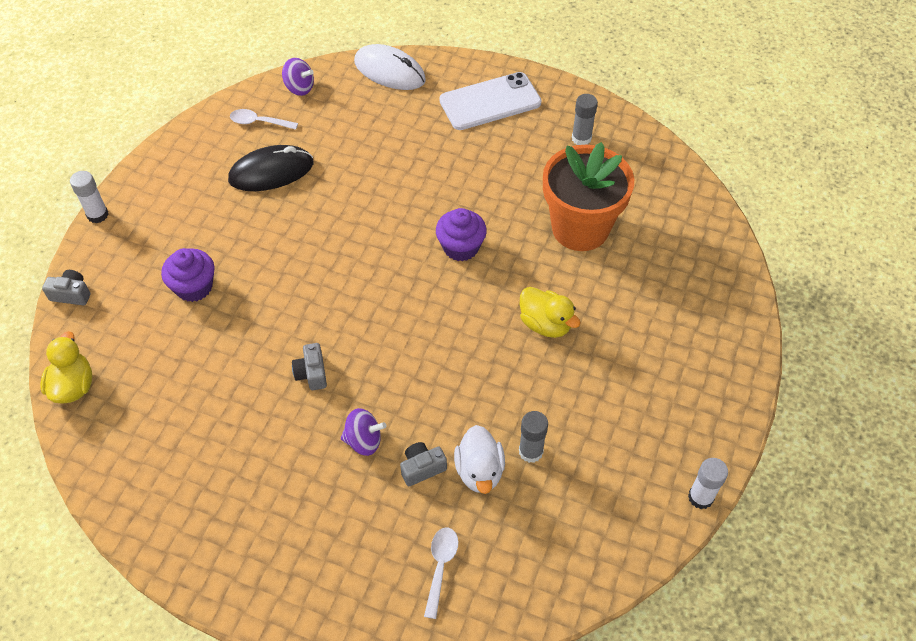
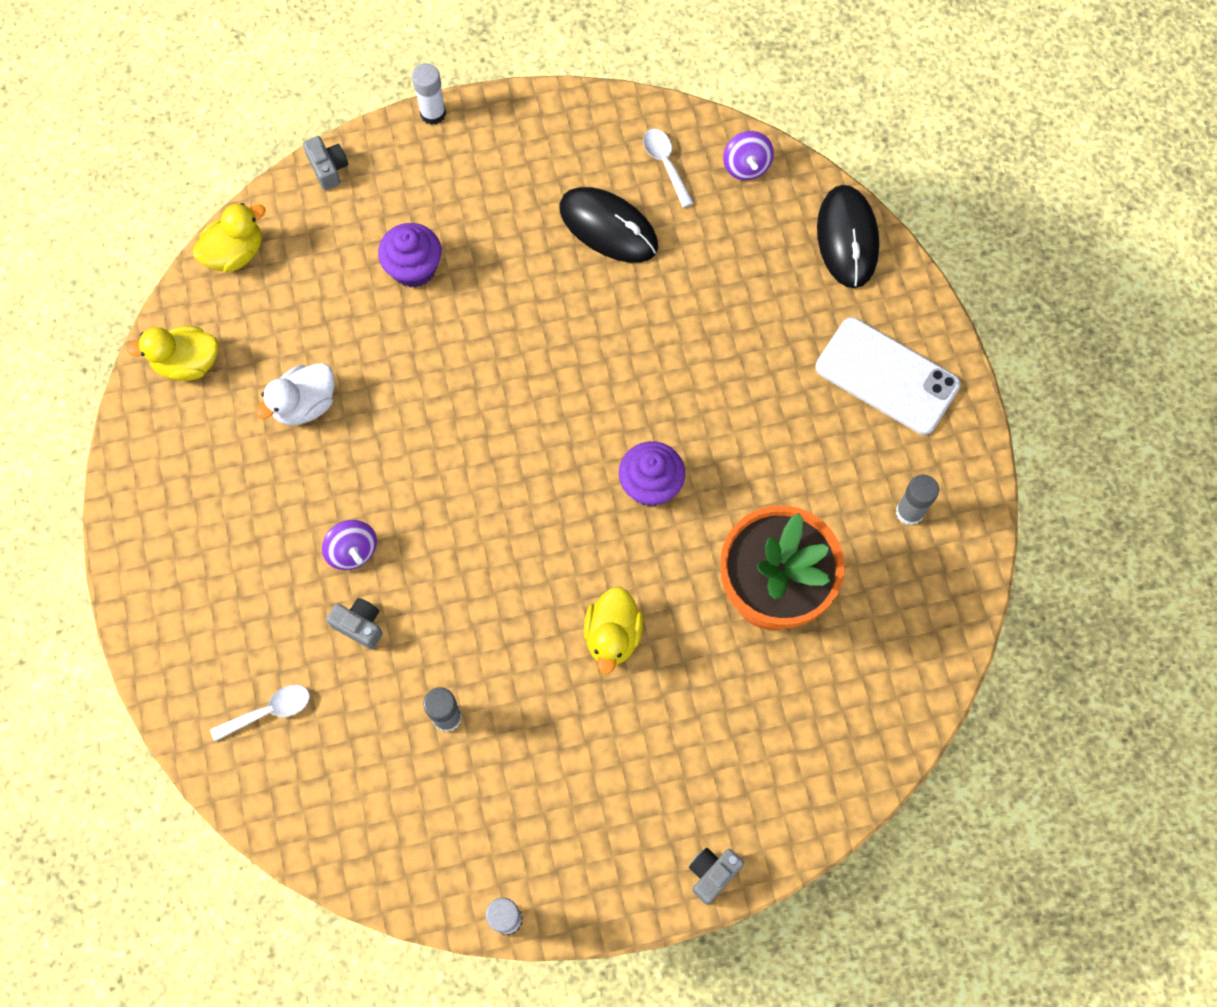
camera: 55 degrees right, 15 degrees up
grey camera [292,343,327,390] -> grey camera moved to [689,848,744,905]
white mouse [354,44,426,90] -> black mouse [817,185,879,288]
white duck [454,425,505,494] -> white duck moved to [256,363,334,425]
none -> yellow duck [127,326,218,381]

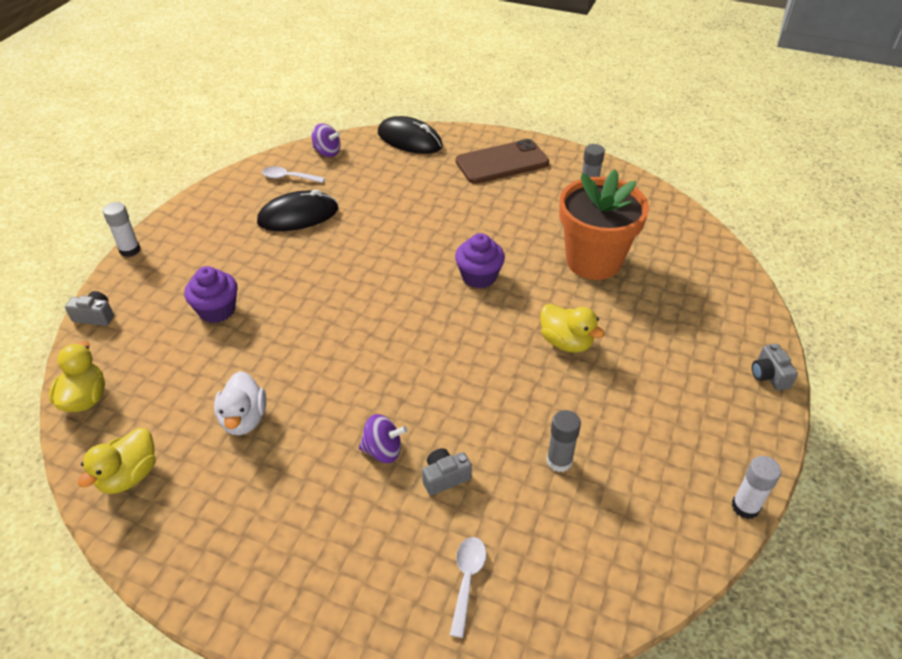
camera: 55 degrees left, 25 degrees down
white phone [815,317,961,435] -> brown phone [455,139,549,184]

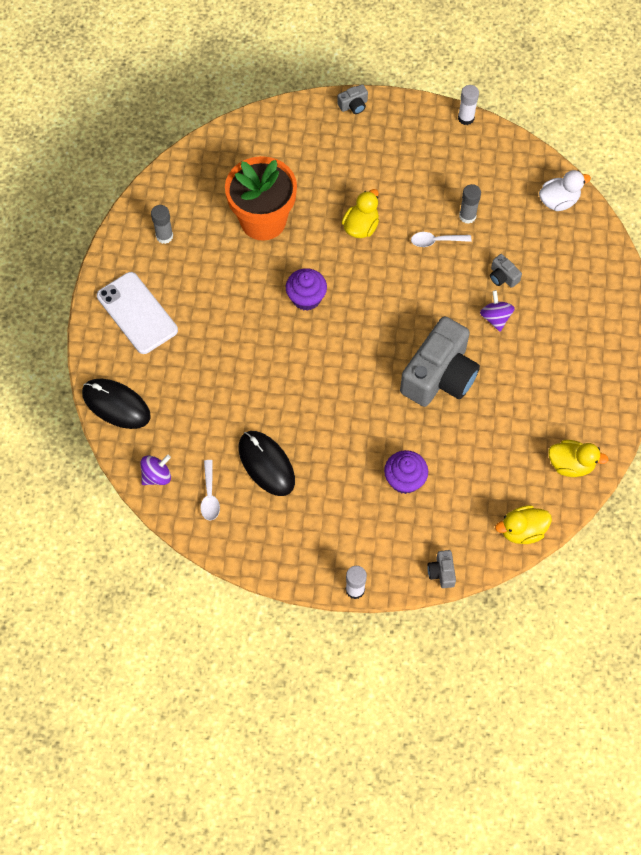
camera: 105 degrees left, 20 degrees up
white duck [214,371,266,435] -> white duck moved to [539,170,591,211]
purple spinning top [312,123,341,157] -> purple spinning top turned 45 degrees clockwise [140,455,171,485]
black mouse [378,116,443,154] -> black mouse turned 75 degrees counterclockwise [82,379,151,429]
white spoon [450,537,486,638] -> white spoon moved to [411,232,472,247]
brown phone [455,139,549,184] -> white phone [97,272,178,354]
none -> grey camera [400,316,480,407]

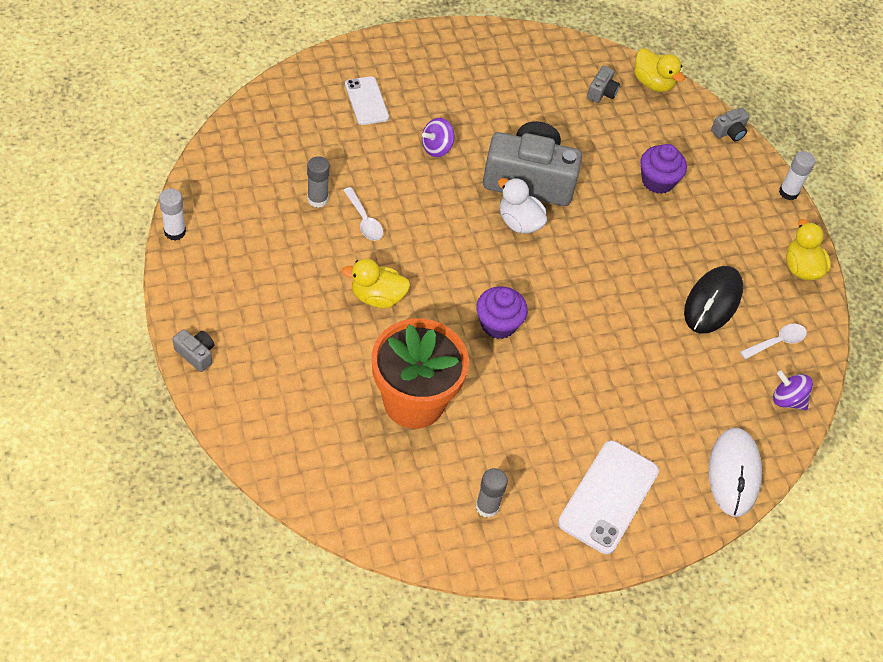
camera: 120 degrees left, 10 degrees down
black mouse [82,379,151,429] -> white mouse [709,428,762,517]
grey camera [490,254,522,288] -> grey camera moved to [587,66,620,103]
white duck [539,170,591,211] -> white duck moved to [498,178,547,234]
yellow duck [548,440,609,477] -> yellow duck moved to [786,219,831,281]
none -> white phone [345,76,389,125]

